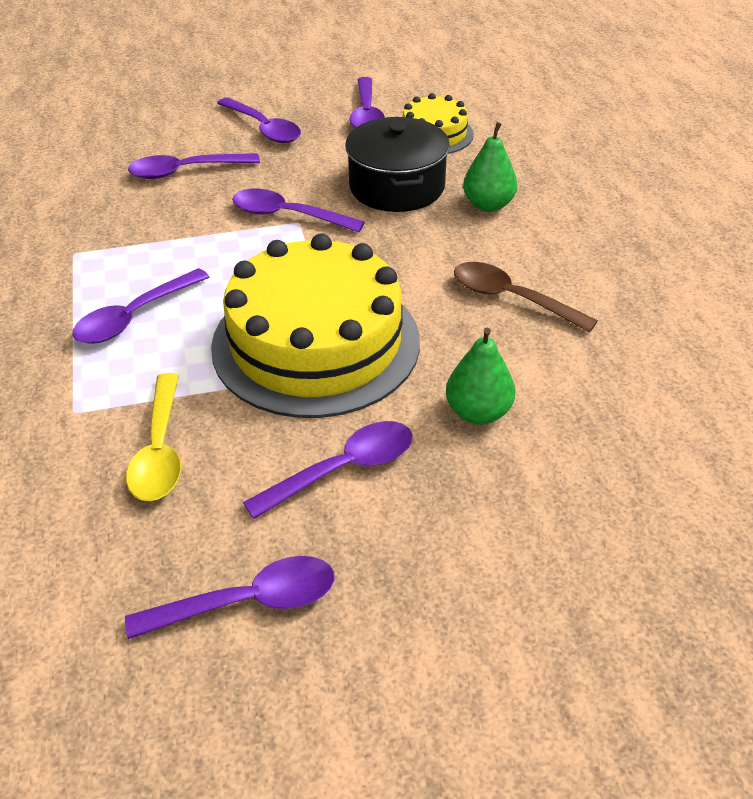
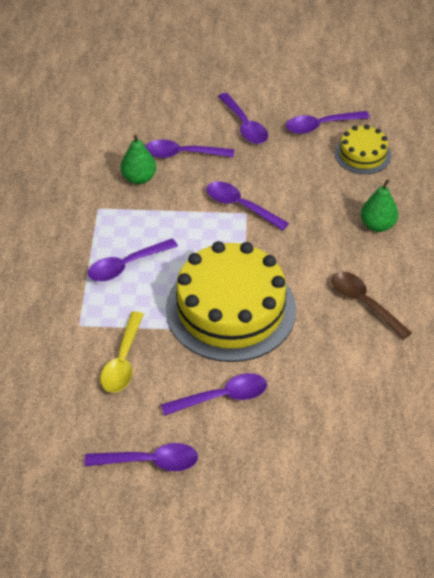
camera: 15 degrees right, 5 degrees up
black pot [345,117,450,212] -> none
purple spoon [350,77,385,128] -> purple spoon turned 60 degrees clockwise [286,111,370,134]
green pear [446,328,515,425] -> green pear moved to [121,135,156,184]

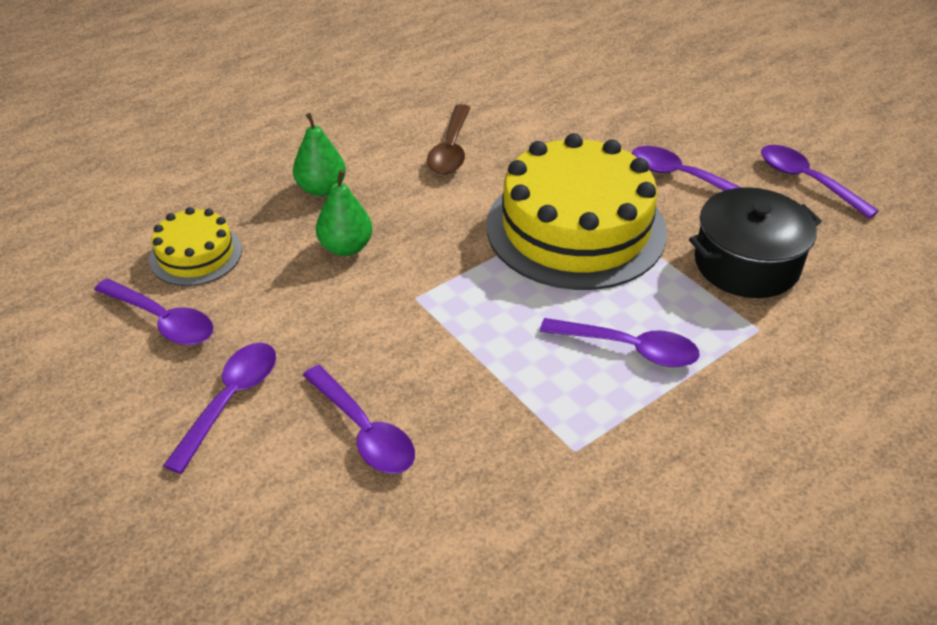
camera: 130 degrees left, 5 degrees down
yellow spoon [100,311,144,393] -> black pot [689,187,822,298]
green pear [121,135,156,184] -> green pear moved to [316,170,372,256]
purple spoon [207,181,289,231] -> none

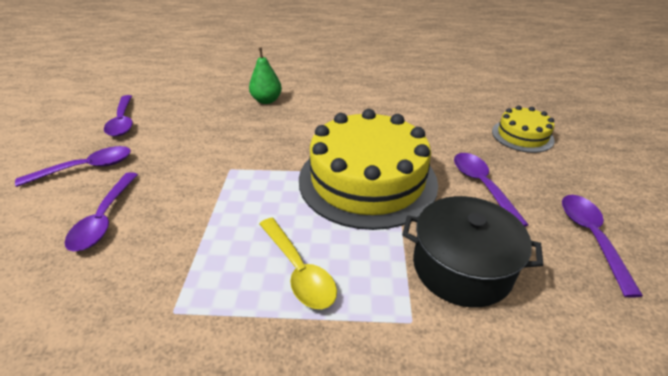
camera: 40 degrees right, 5 degrees down
yellow cake [149,207,242,286] -> yellow cake moved to [492,106,555,153]
green pear [316,170,372,256] -> none
brown spoon [427,104,471,174] -> none
purple spoon [540,318,700,367] -> yellow spoon [259,218,337,309]

